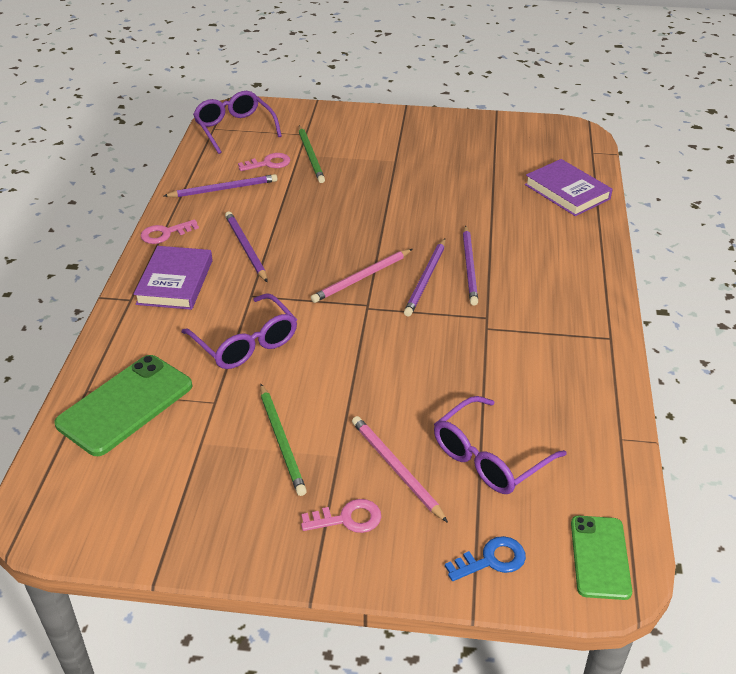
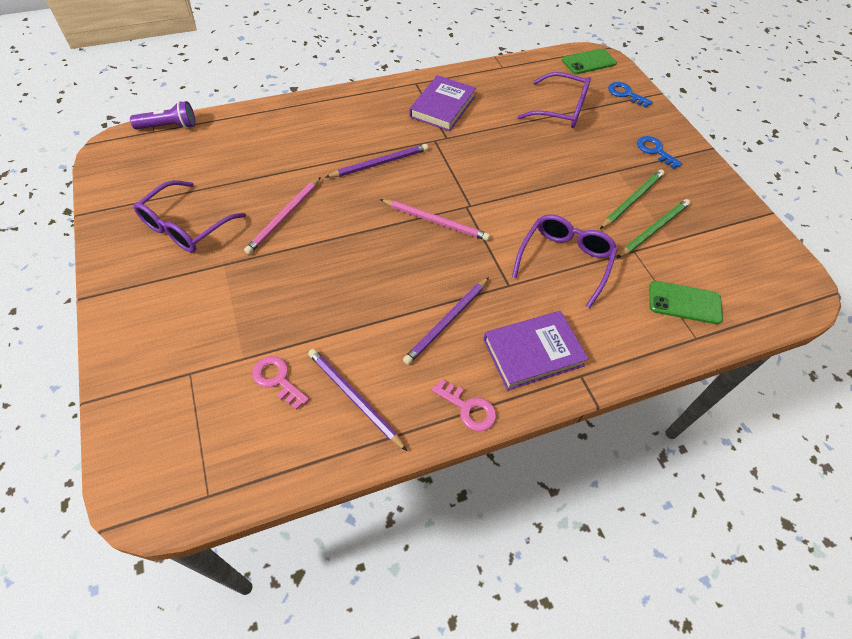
camera: 120 degrees left, 15 degrees up
green phone [54,355,192,456] -> green phone [649,281,723,324], size x0.64
purple glasses [193,91,282,154] -> purple glasses moved to [134,180,246,252]
green pencil [299,125,325,183] -> green pencil moved to [617,199,690,258]
pink key [301,499,381,533] -> blue key [637,136,682,169]
pink pencil [352,416,448,523] -> pink pencil moved to [244,177,321,254]
purple pencil [404,239,445,316] -> none
purple book [525,159,613,216] -> purple book moved to [410,75,476,131]
none -> purple flashlight [130,101,195,129]

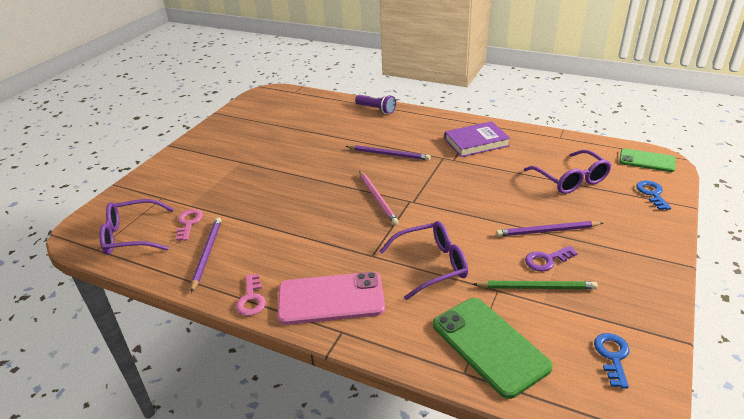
camera: 50 degrees right, 20 degrees down
purple flashlight [130,101,195,129] -> purple flashlight moved to [355,95,396,114]
purple glasses [134,180,246,252] -> purple glasses moved to [99,199,174,255]
pink pencil [244,177,321,254] -> none
purple pencil [403,277,489,365] -> purple pencil moved to [496,221,603,237]
purple book [483,311,589,390] -> pink phone [277,272,385,325]
green pencil [600,170,664,229] -> purple key [525,246,578,272]
blue key [637,136,682,169] -> blue key moved to [594,333,630,389]
green phone [649,281,723,324] -> green phone [433,298,553,399], size x1.57

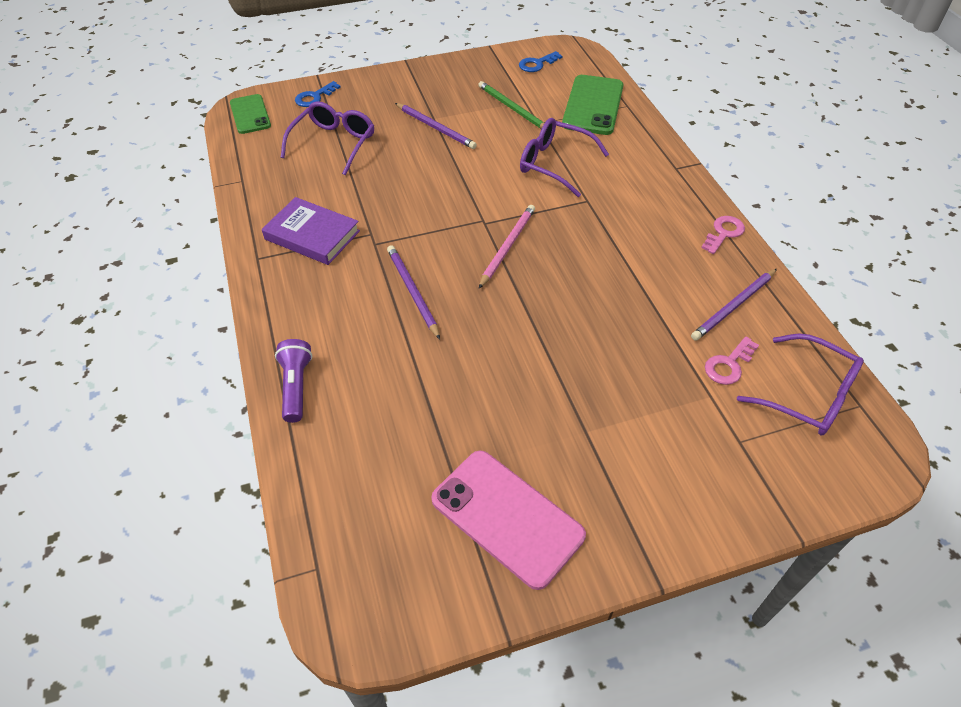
camera: 135 degrees left, 15 degrees up
pink phone [277,272,385,325] -> pink phone moved to [431,451,586,590]
purple key [525,246,578,272] -> none

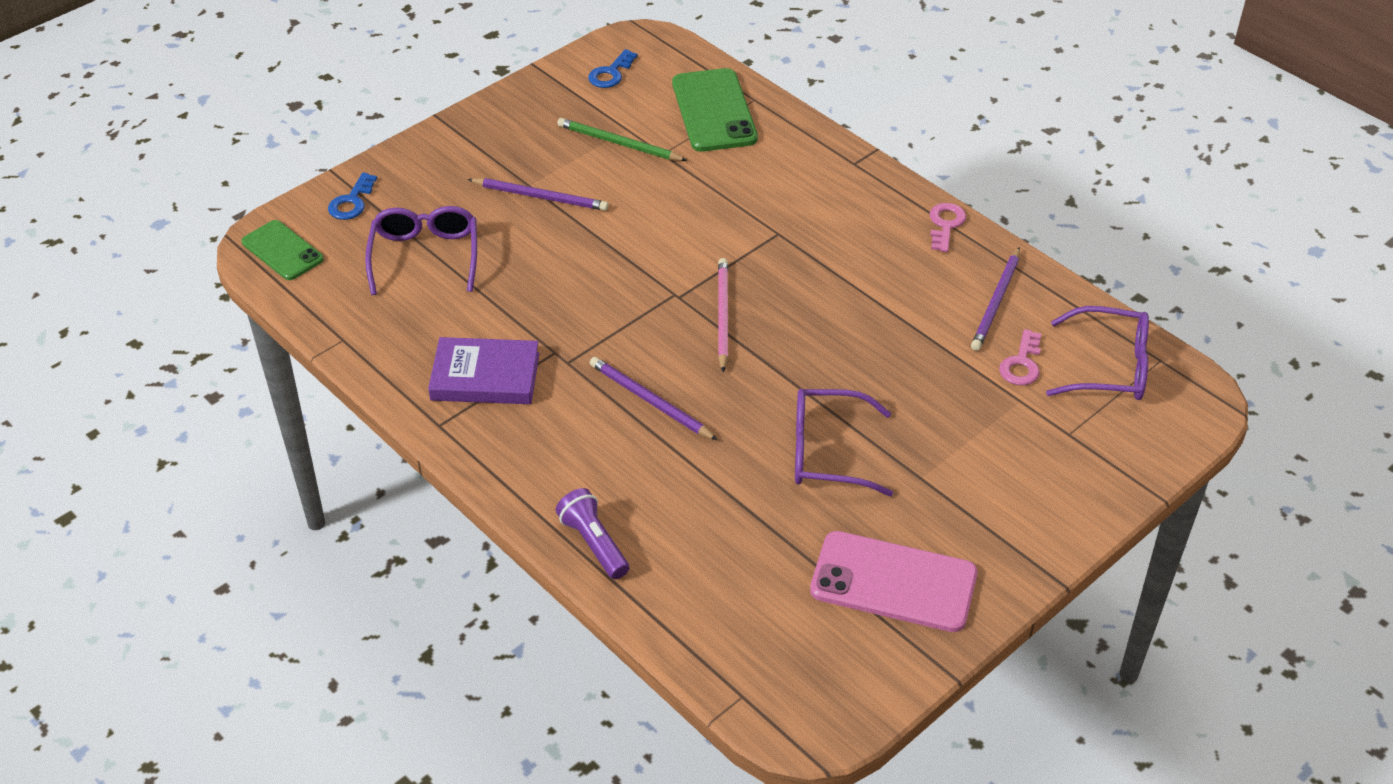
camera: 25 degrees left, 5 degrees down
purple glasses [520,118,609,197] -> purple glasses moved to [795,389,893,496]

